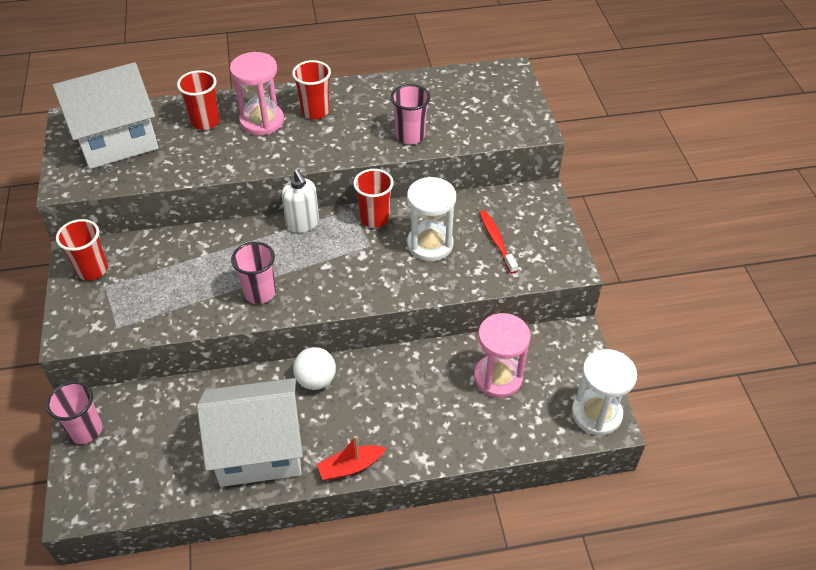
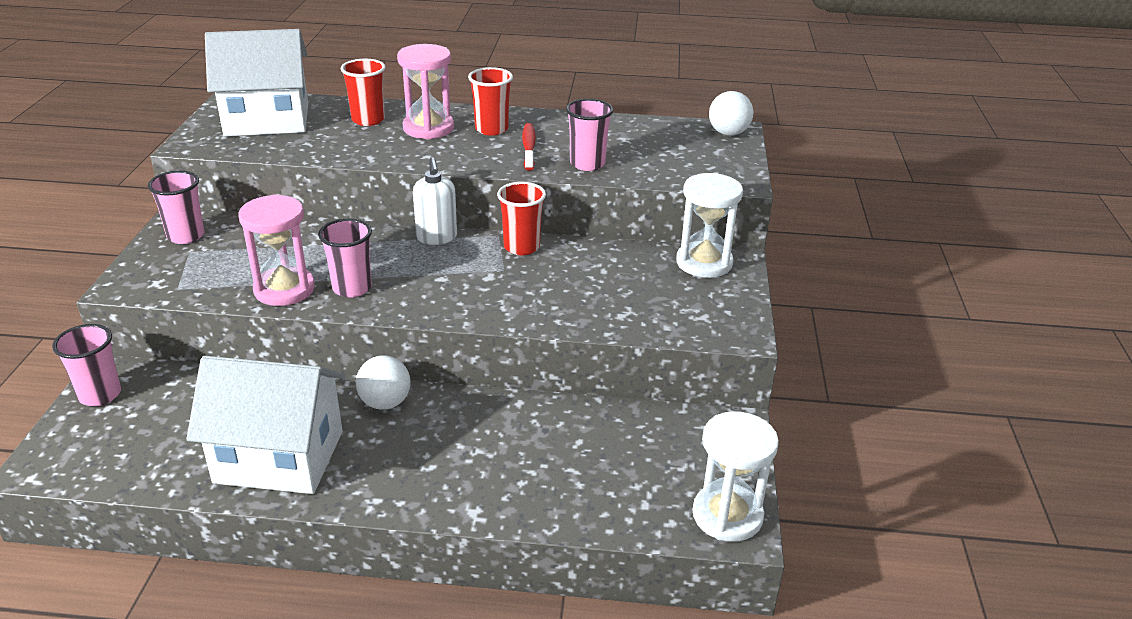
camera: 15 degrees right, 15 degrees down
red cup [56,219,108,280] -> pink cup [148,171,204,244]
red boat [317,436,386,480] -> none
white hourglass [407,177,456,261] -> white hourglass moved to [676,173,743,278]
pink hourglass [474,313,531,398] -> pink hourglass moved to [239,194,315,306]
red toothbrush [479,210,518,274] -> red toothbrush moved to [522,123,536,171]
none -> white ball [709,91,753,136]

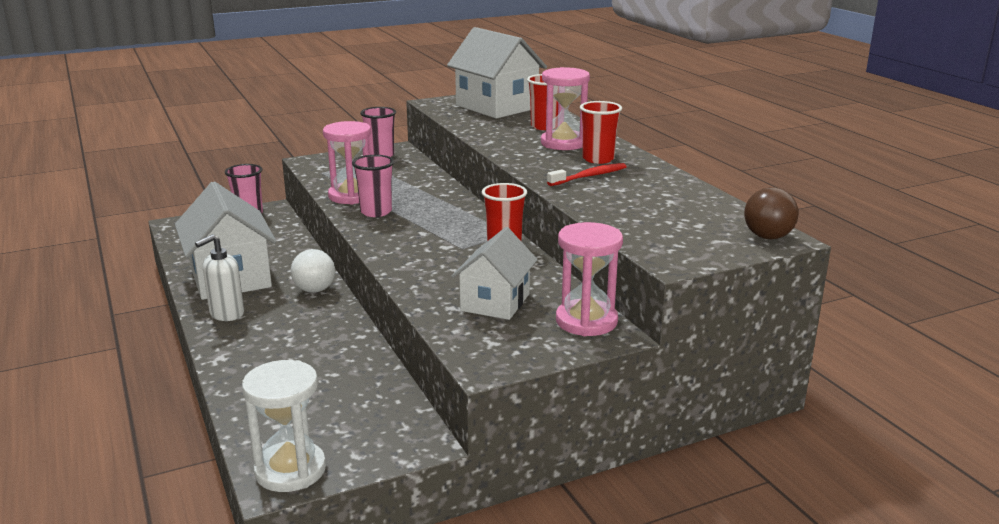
camera: 60 degrees right, 10 degrees down
white soap dispenser [413,157,457,245] -> white soap dispenser moved to [195,234,244,321]
pink cup [566,99,613,171] -> none
white hourglass [676,173,743,278] -> pink hourglass [556,222,623,336]
white ball [709,91,753,136] -> brown ball [744,187,799,239]
none -> white house [452,227,538,320]

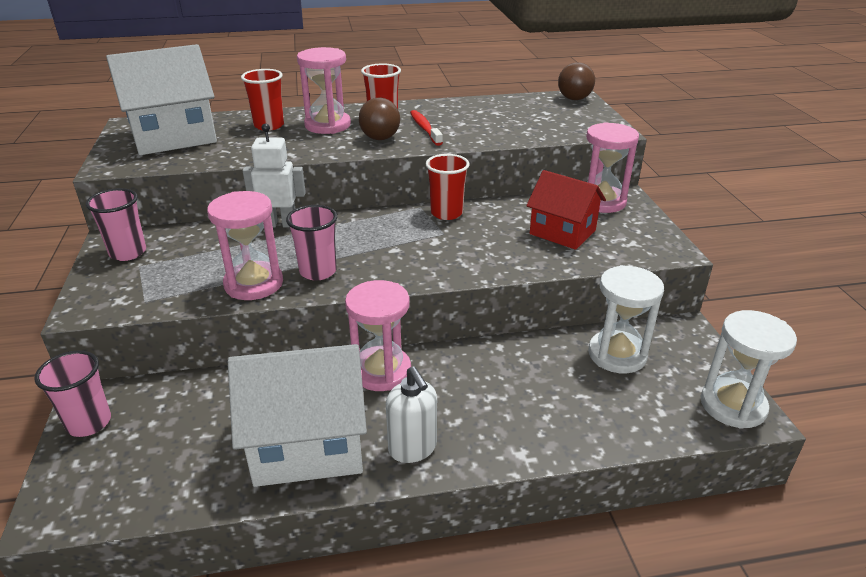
camera: 75 degrees left, 10 degrees up
white ball [291,249,335,293] -> pink hourglass [345,280,411,391]
white house [452,227,538,320] -> red house [526,170,606,250]
none -> white robot [243,123,306,228]
none -> brown ball [359,97,400,140]
none -> white hourglass [588,265,664,373]

